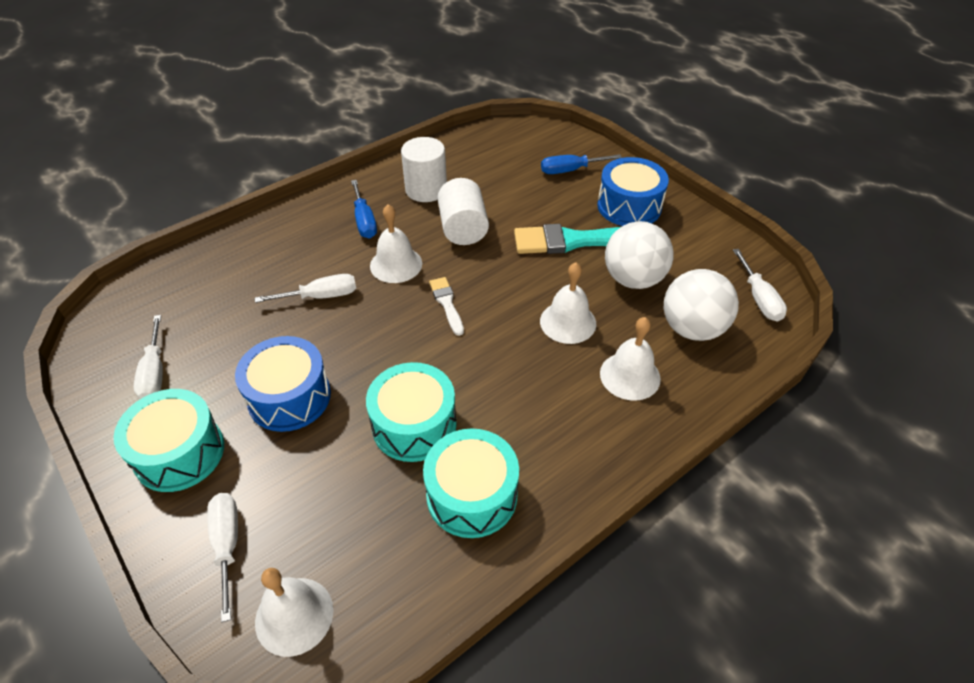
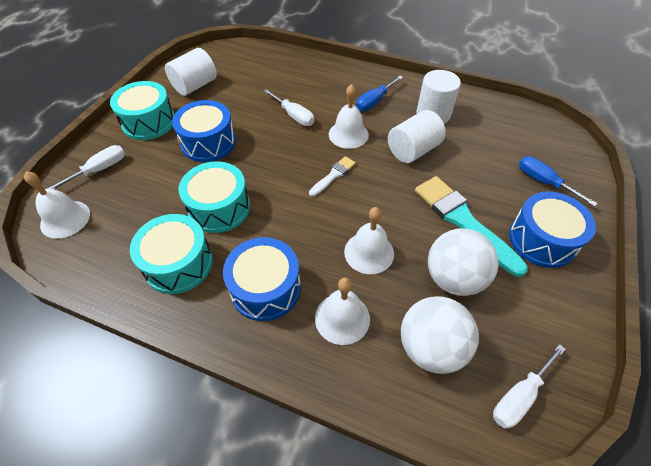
camera: 60 degrees right, 5 degrees up
white screwdriver [134,315,163,399] -> white cylinder [165,48,217,96]
none -> blue drum [223,237,301,321]

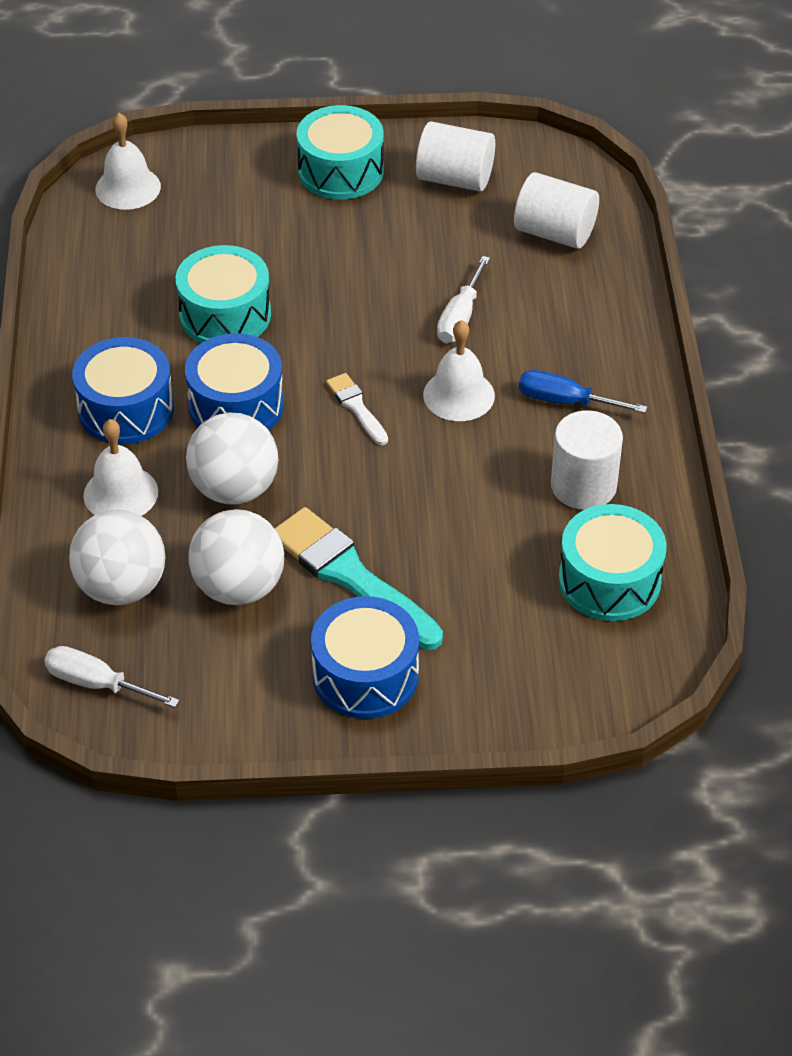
camera: 65 degrees right, 5 degrees down
white screwdriver [47,145,125,189] -> none
turquoise drum [130,214,213,294] -> turquoise drum moved to [559,504,667,621]
blue drum [172,100,236,162] -> blue drum moved to [185,333,284,430]
white brush [309,156,356,197] -> white brush turned 135 degrees counterclockwise [326,373,388,445]
white bell [344,207,394,274] -> white ball [186,413,279,505]
white cylinder [388,110,446,163] -> white cylinder moved to [514,172,599,249]
turquoise brush [415,176,528,277] -> turquoise brush turned 75 degrees counterclockwise [275,507,443,650]
blue screwdriver [519,156,598,207] -> none

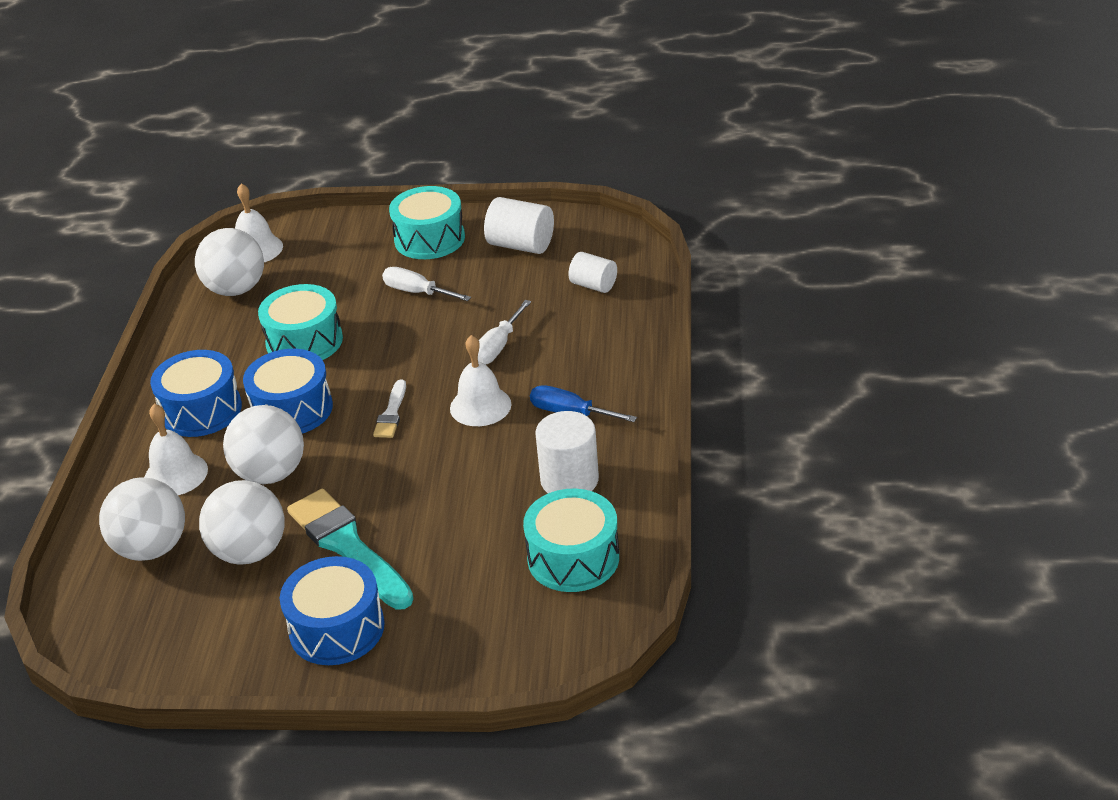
camera: 10 degrees right, 10 degrees down
white screwdriver [44,646,180,708] -> white screwdriver moved to [382,267,471,301]
white brush [326,373,388,445] -> white brush turned 150 degrees counterclockwise [373,379,406,438]
white cylinder [514,172,599,249] -> white cylinder [568,252,617,293], size x0.66
none -> white ball [195,228,264,296]

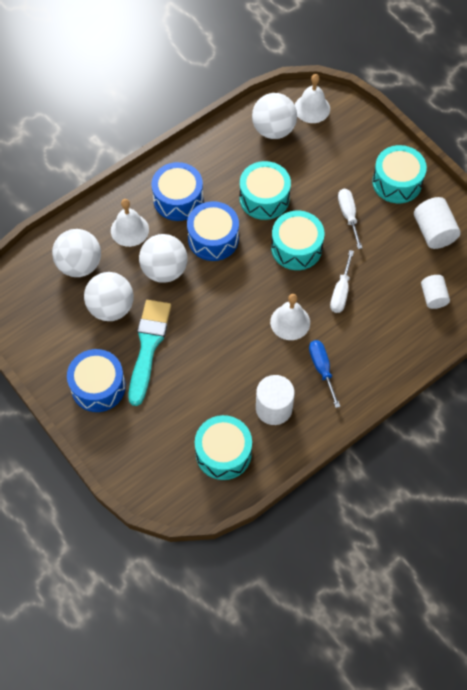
camera: 45 degrees right, 25 degrees up
white brush [373,379,406,438] -> none
white screwdriver [478,300,531,365] -> white screwdriver turned 60 degrees counterclockwise [330,250,354,313]
none -> turquoise drum [271,211,325,270]

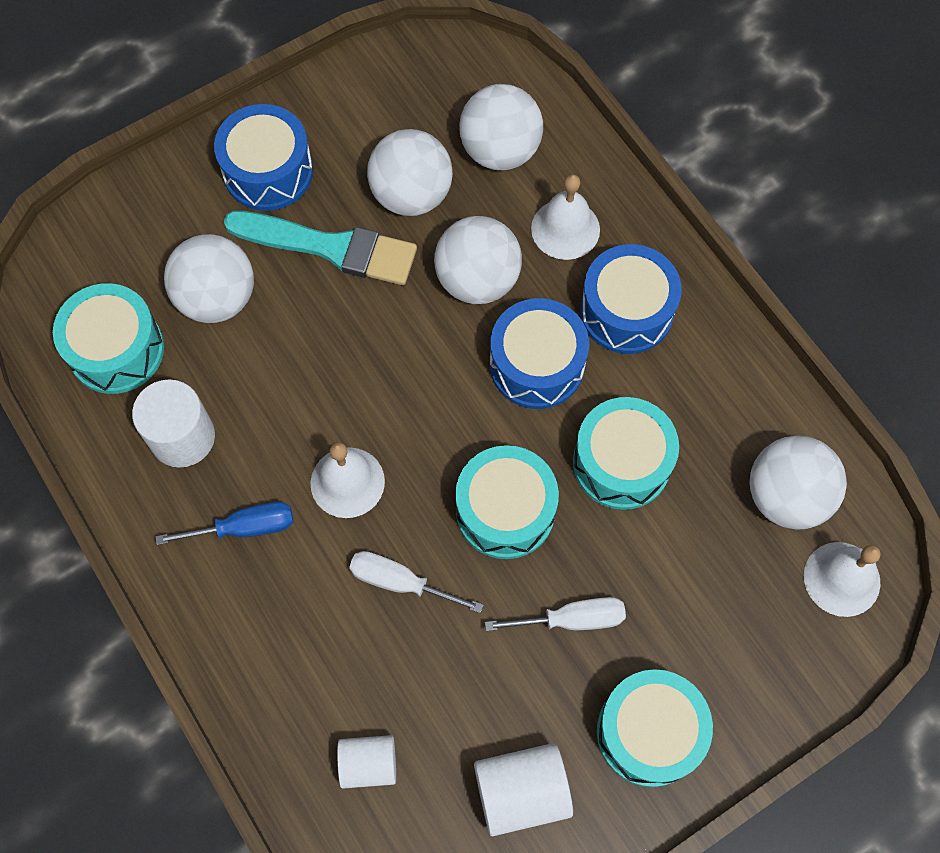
camera: 95 degrees right, 5 degrees up
none -> white ball [164,234,254,323]

